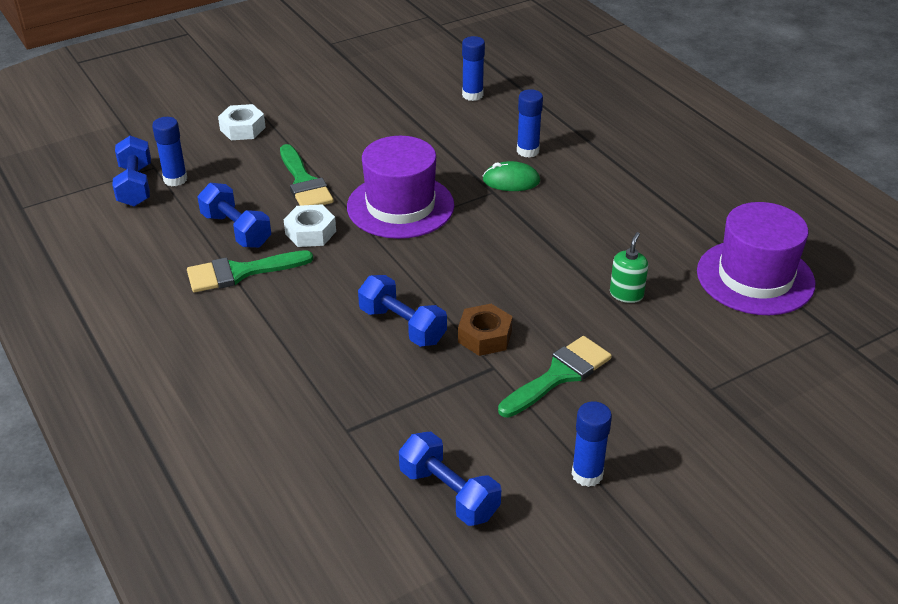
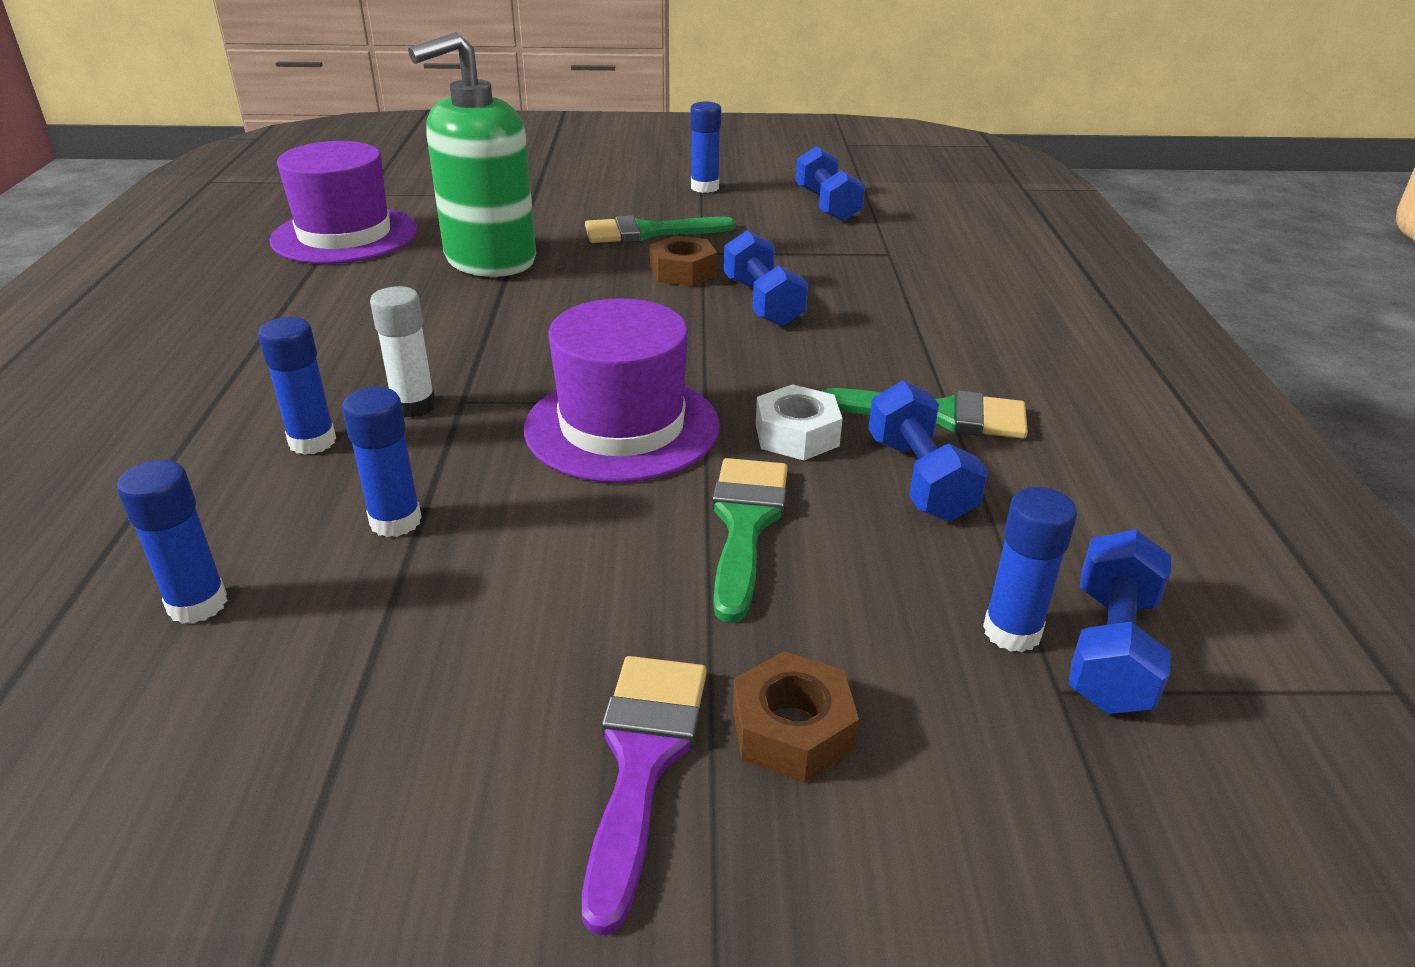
camera: 150 degrees left, 5 degrees down
white nut [218,104,266,140] -> brown nut [733,651,859,783]
green mouse [482,161,540,191] -> white glue stick [370,286,436,418]
green soap dispenser [610,232,648,303] -> green soap dispenser [408,32,536,277], size x2.49
none -> blue glue stick [342,387,422,537]
none -> purple brush [582,656,707,935]

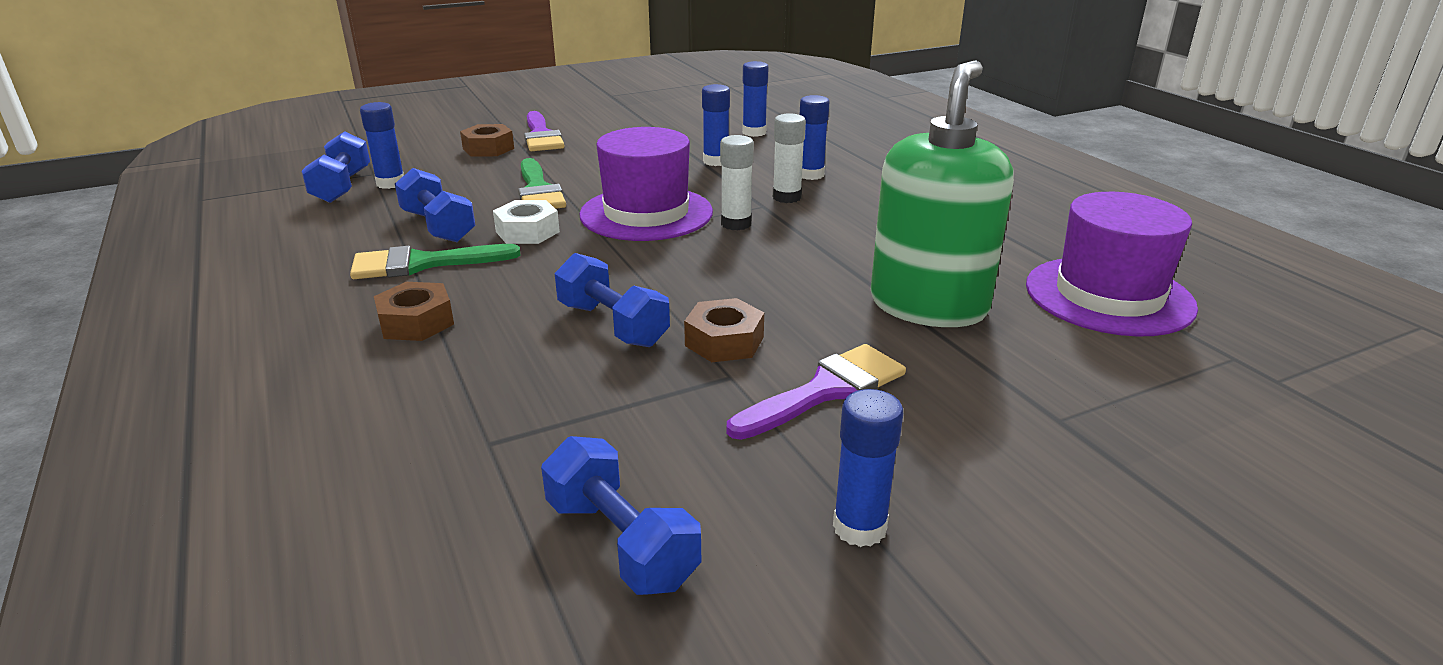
camera: 155 degrees right, 5 degrees down
green brush [585,215,736,243] -> purple brush [727,344,906,440]
none -> brown nut [374,282,454,341]
none -> white glue stick [720,135,754,230]

